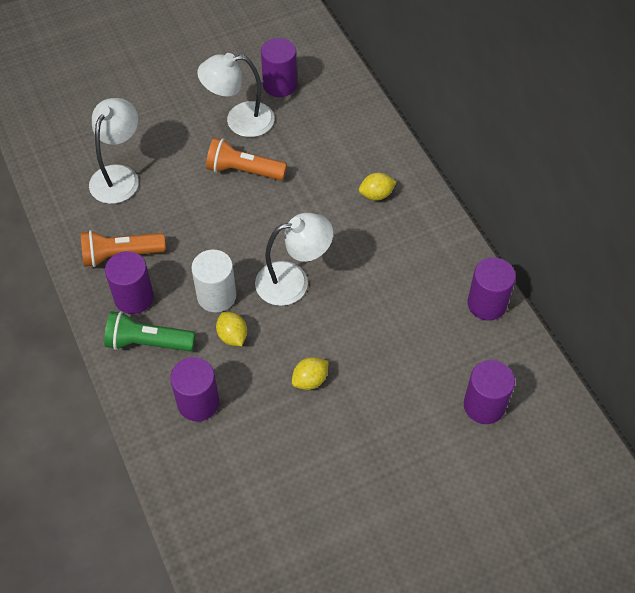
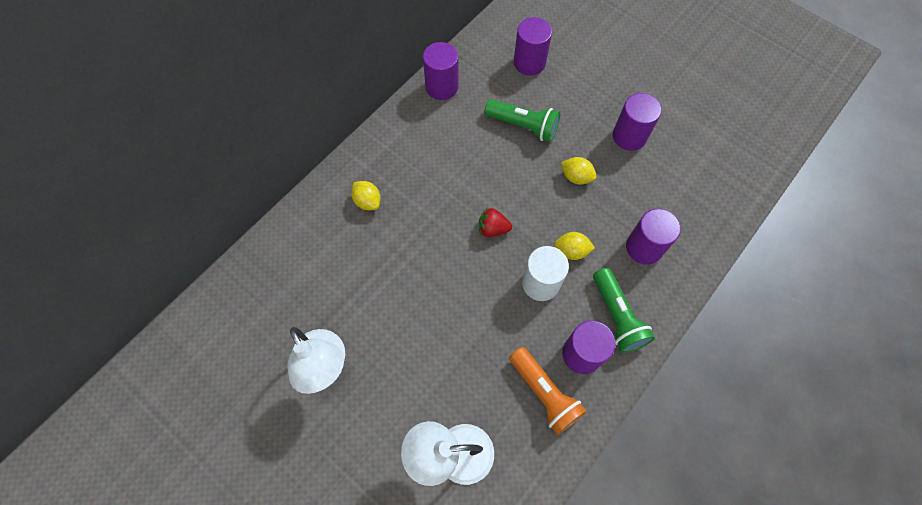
camera: 115 degrees left, 10 degrees up
orange flashlight [206,138,287,180] -> none
yellow lemon [216,312,247,346] -> yellow lemon turned 60 degrees clockwise [554,232,595,260]
white lamp [255,213,333,306] -> red strawberry [479,207,512,237]
purple cylinder [261,38,297,97] -> purple cylinder moved to [613,93,662,151]
none -> green flashlight [484,99,560,142]

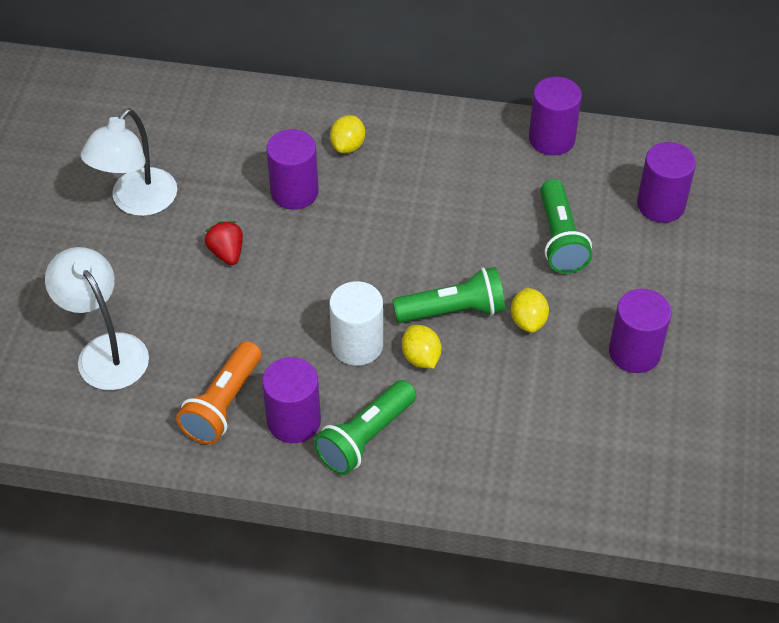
camera: 60 degrees right, 15 degrees down
red strawberry [479,207,512,237] -> red strawberry moved to [205,221,243,265]
purple cylinder [626,209,681,265] -> purple cylinder moved to [266,129,318,210]
none -> green flashlight [393,267,505,323]

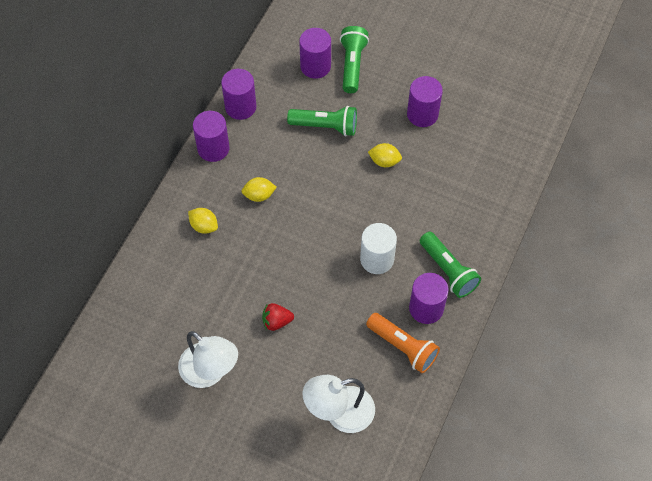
camera: 75 degrees left, 10 degrees up
purple cylinder [266,129,318,210] -> purple cylinder moved to [193,111,230,162]
green flashlight [393,267,505,323] -> green flashlight moved to [340,26,369,93]
yellow lemon [402,325,441,369] -> yellow lemon moved to [242,177,277,202]

